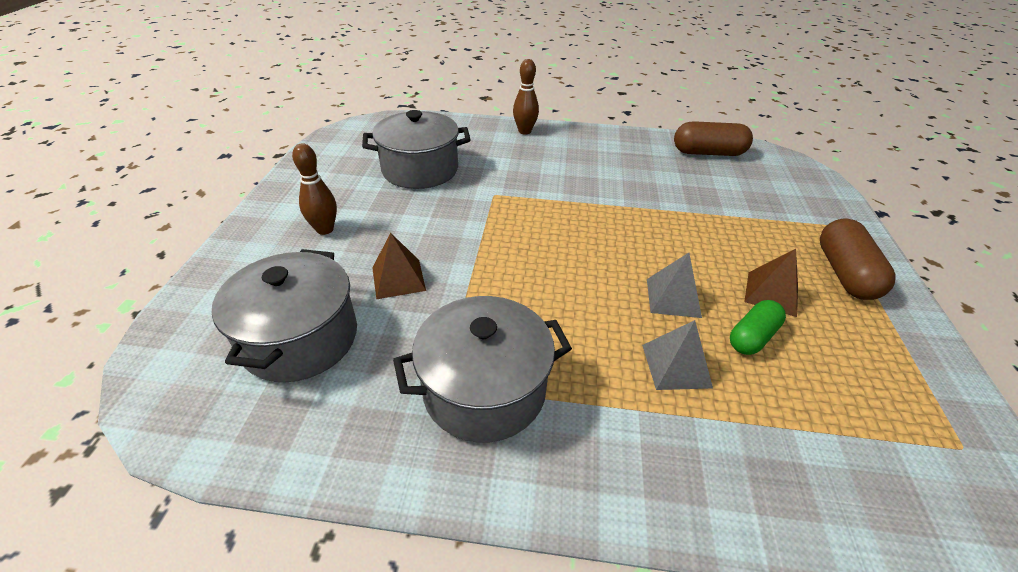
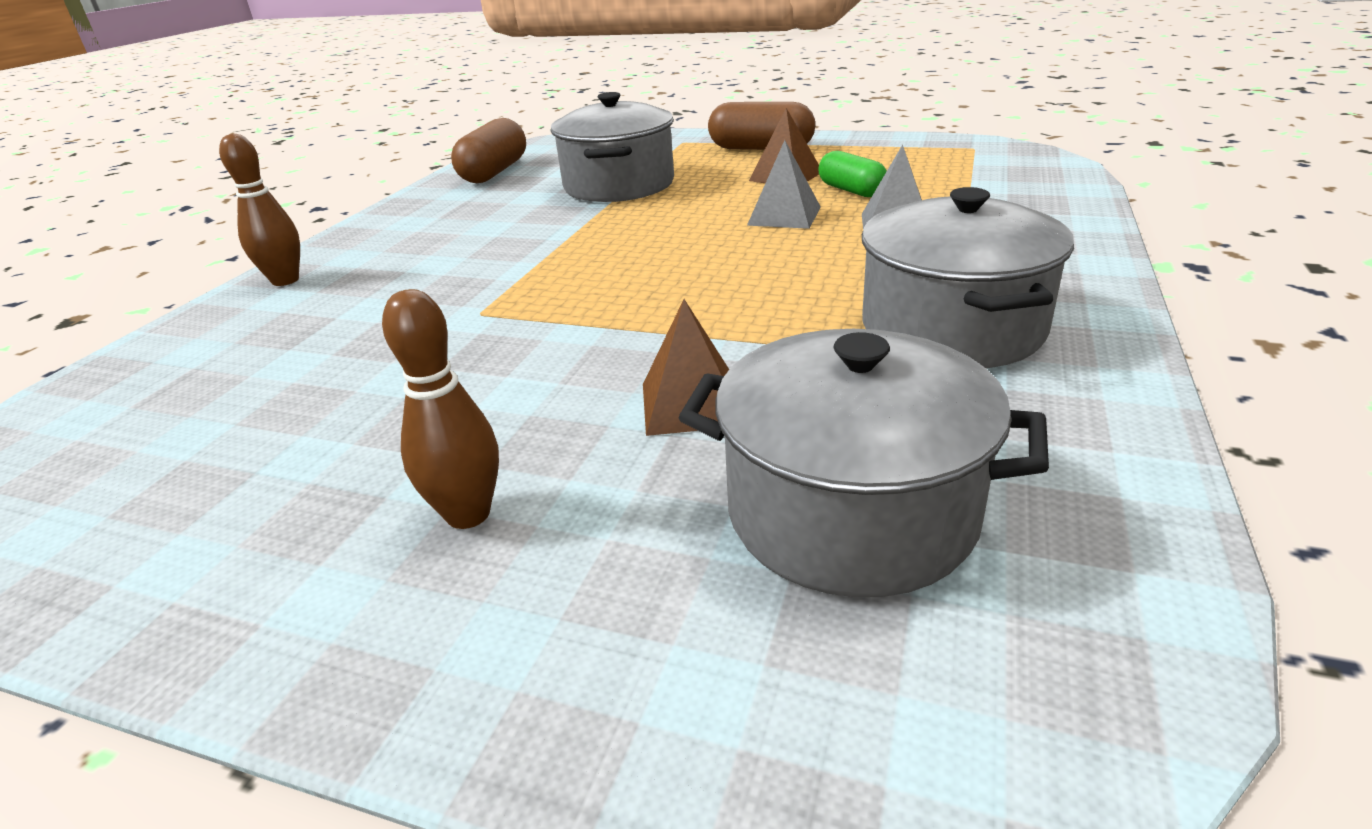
camera: 75 degrees left, 10 degrees down
grey pot [362,110,471,189] -> grey pot moved to [551,92,674,202]

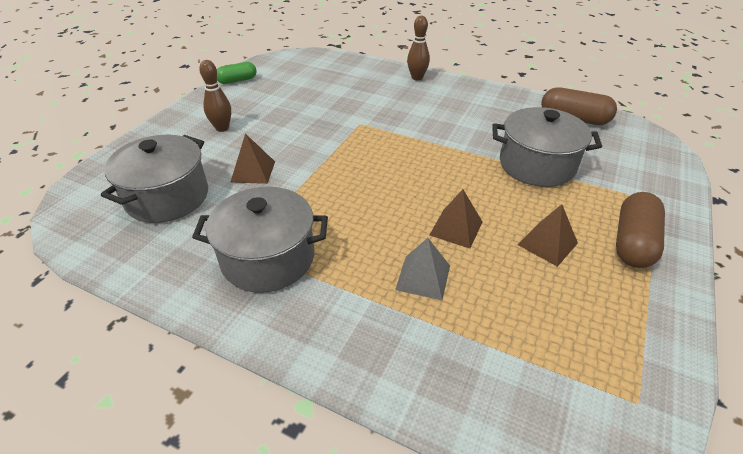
camera: 95 degrees right, 10 degrees up
grey pyramid [747,140,821,229] -> brown pyramid [430,189,482,248]
green capsule [818,151,887,197] -> green capsule moved to [217,62,257,84]

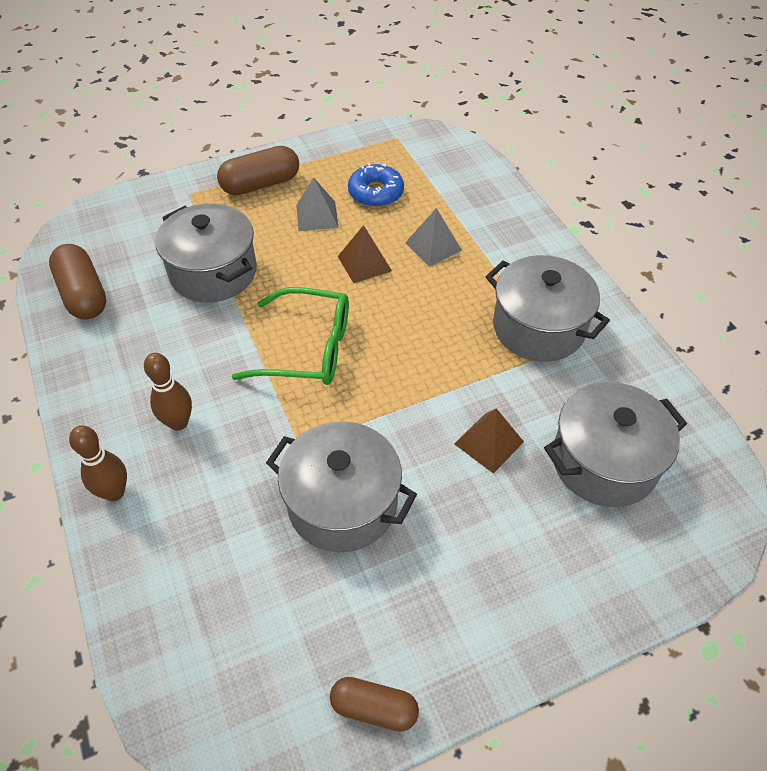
camera: 140 degrees left, 10 degrees up
brown bowling pin [199,60,231,132] -> brown bowling pin moved to [144,353,192,431]
green capsule [217,62,257,84] -> brown capsule [330,677,419,732]
brown pyramid [518,204,578,267] -> grey pyramid [296,177,339,231]
none -> green glasses [232,287,349,385]
none -> grey pot [266,421,417,552]
none -> blue donut [348,163,404,207]

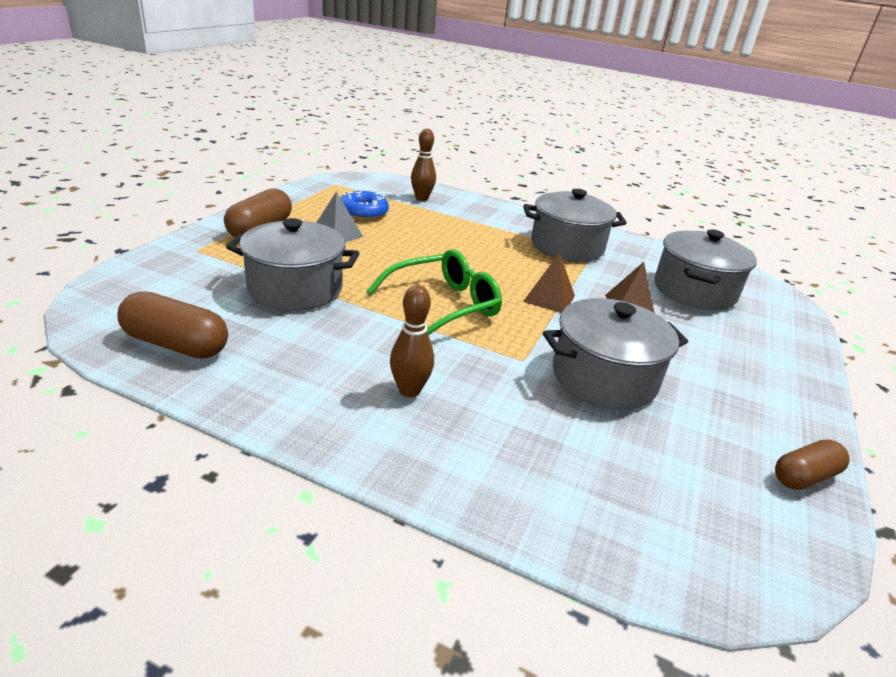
camera: 45 degrees left, 20 degrees down
brown bowling pin [69,426,127,501] -> brown bowling pin moved to [411,129,436,201]
brown pyramid [338,225,392,283] -> brown pyramid moved to [523,252,575,313]
grey pyramid [405,208,462,266] -> none

